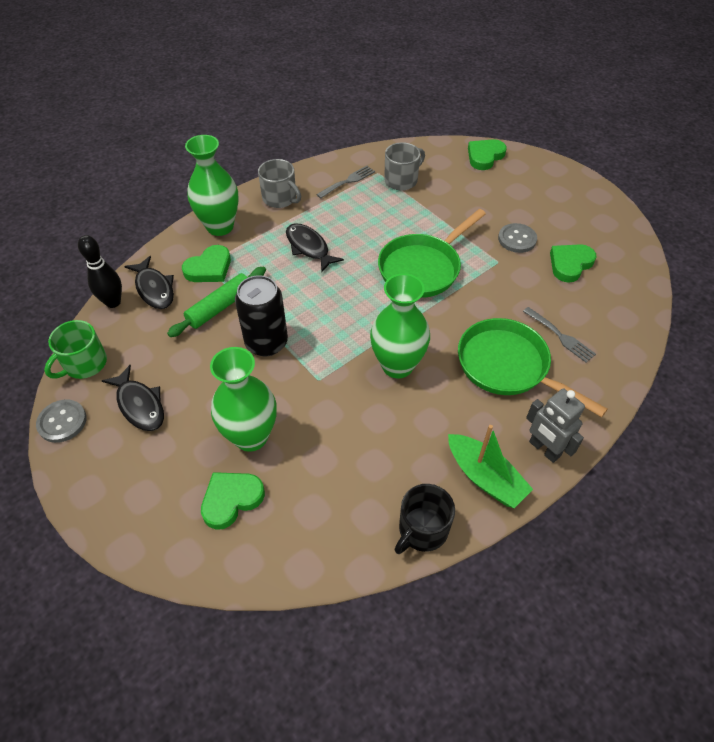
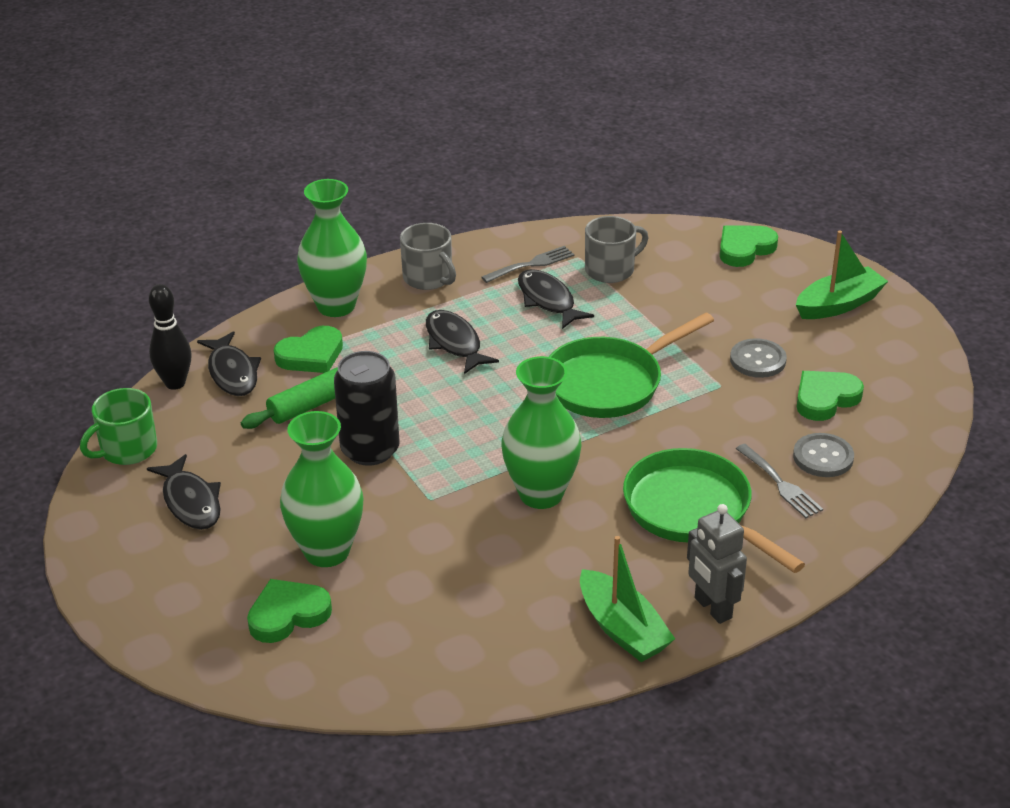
camera: 10 degrees right, 15 degrees down
grey button [36,400,87,443] -> grey button moved to [793,433,854,477]
black mug [395,484,455,554] -> none
none -> black fish [518,269,594,329]
none -> green boat [796,230,888,319]

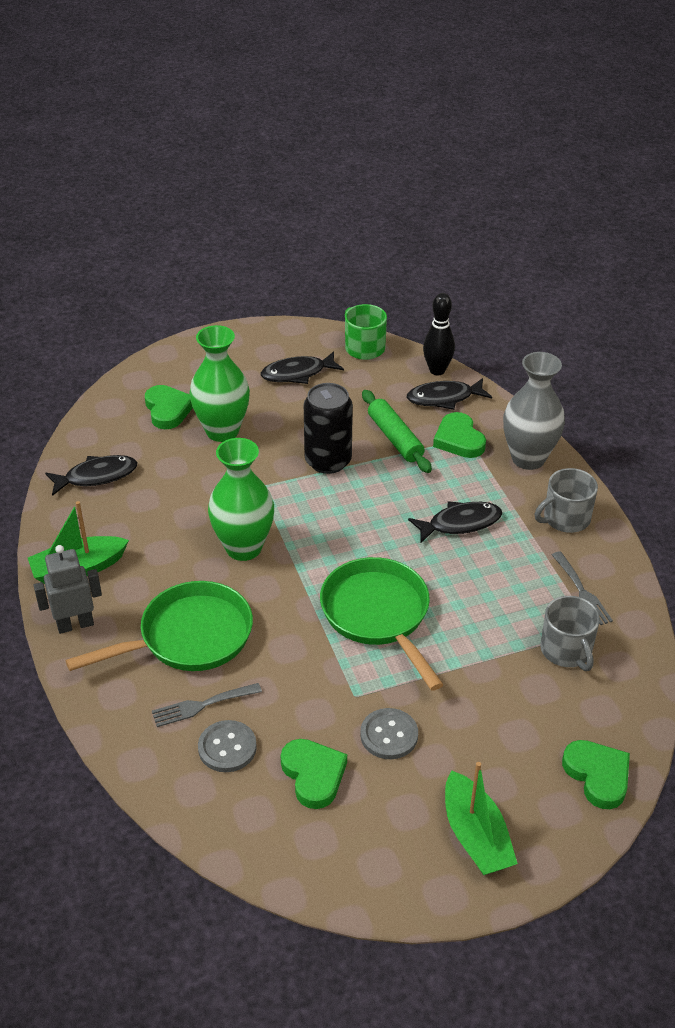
camera: 100 degrees right, 5 degrees up
green vase [297,179,367,317] -> grey vase [503,352,565,470]
black fish [518,269,594,329] -> black fish moved to [45,455,137,496]

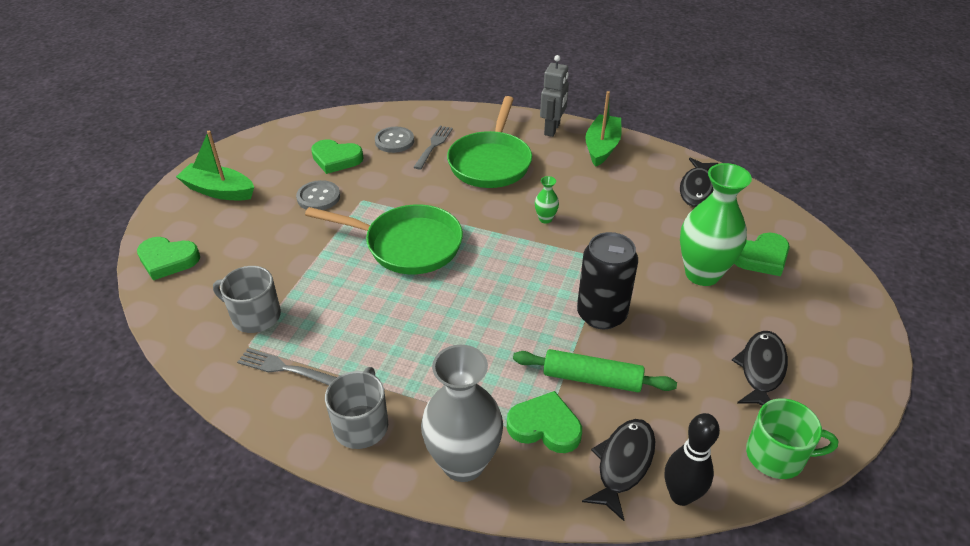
camera: 130 degrees right, 0 degrees up
green heart [145,385,193,429] -> green heart turned 45 degrees counterclockwise [734,233,790,276]
green vase [208,438,274,561] -> green vase [535,176,559,223], size x0.42
black fish [408,501,502,543] -> none

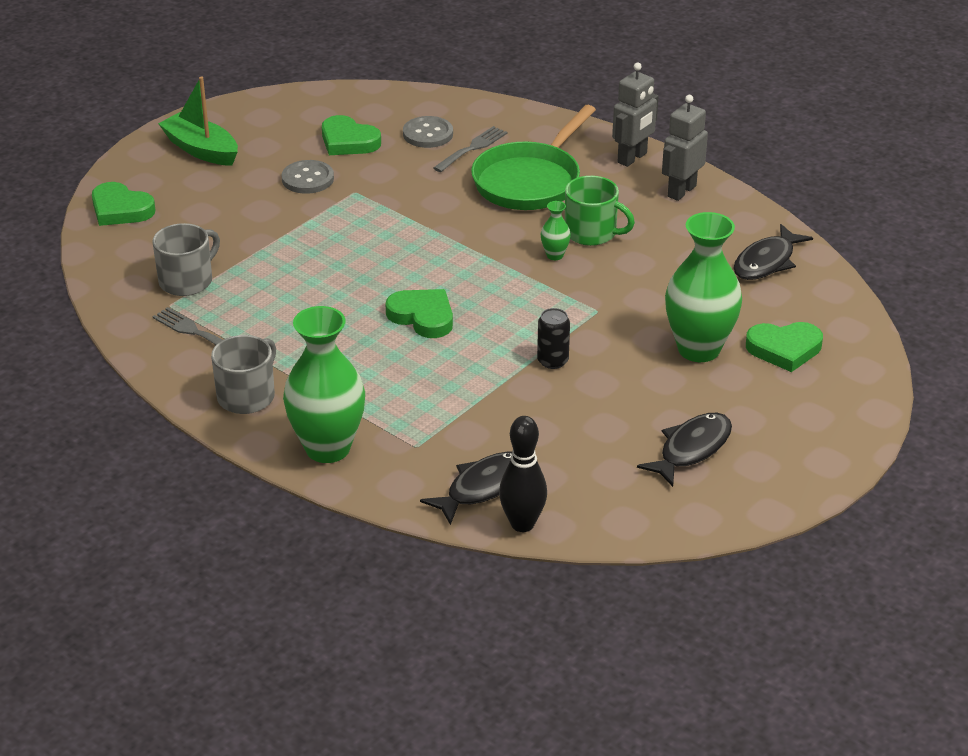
camera: 20 degrees right, 5 degrees down
grey mug [213,266,281,333] -> grey mug turned 90 degrees clockwise [152,223,220,296]
green pan [305,204,463,274] -> none
grey vase [421,345,503,482] -> green vase [283,306,365,463]
green heart [507,391,582,453] -> green heart moved to [386,289,453,338]
green rolling pin [513,349,677,392] -> none
black can [577,232,638,329] -> black can [537,308,570,369], size x0.53
green boat [585,91,622,167] -> grey robot [662,95,708,201]
green mug [746,398,838,479] -> green mug moved to [565,176,635,246]

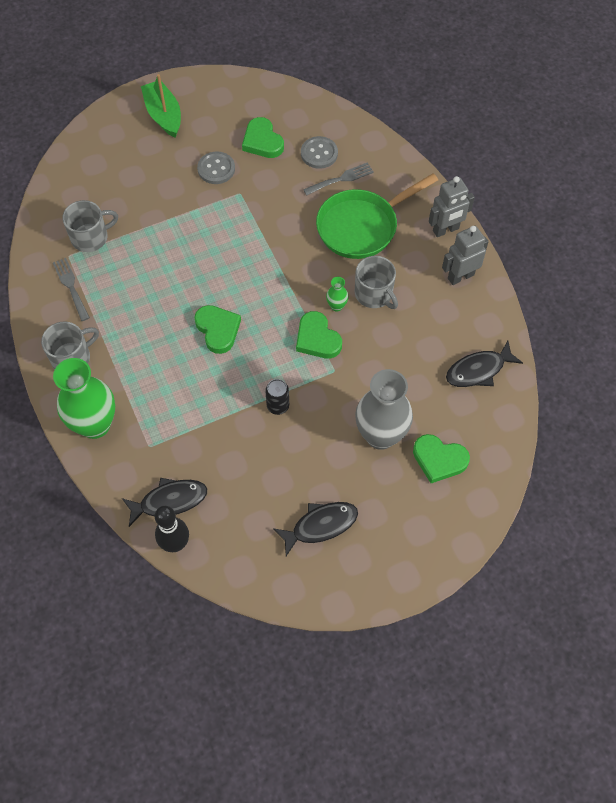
camera: 25 degrees right, 25 degrees up
green heart [92,182,155,226] -> green heart moved to [296,311,342,359]
green mug [565,176,635,246] -> grey mug [355,256,398,309]
green vase [665,212,742,362] -> grey vase [355,369,413,450]

